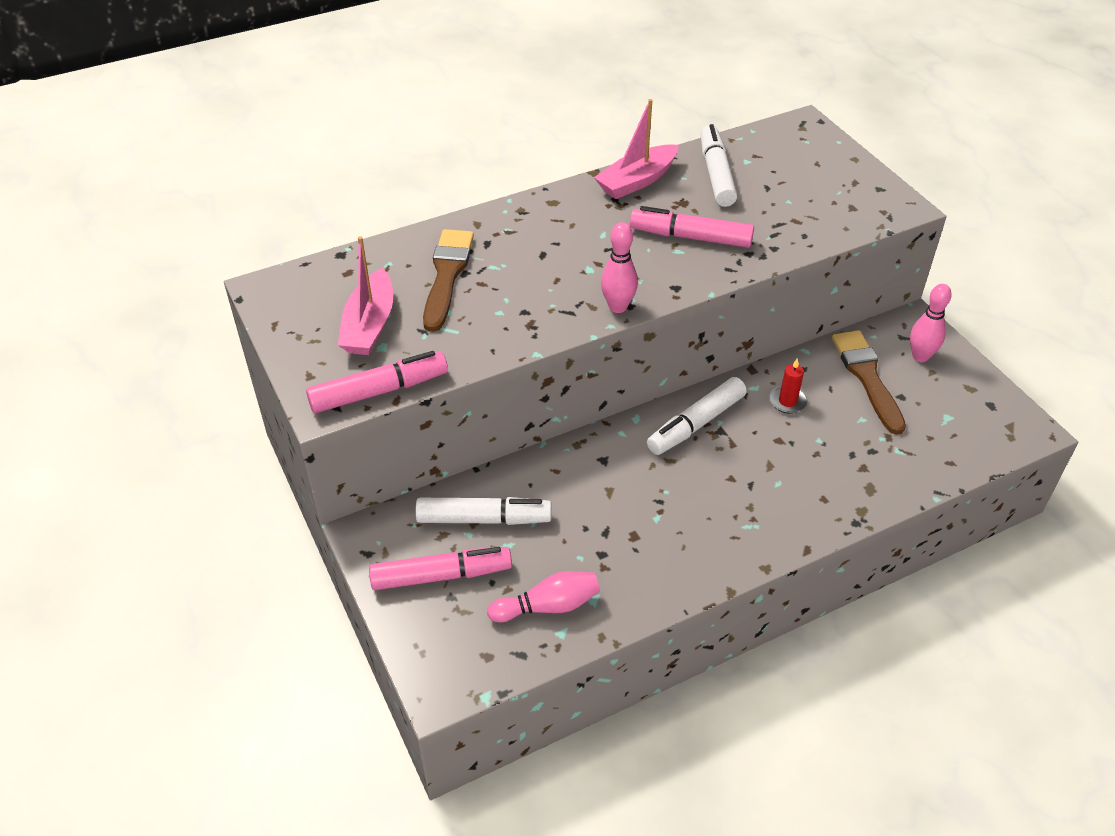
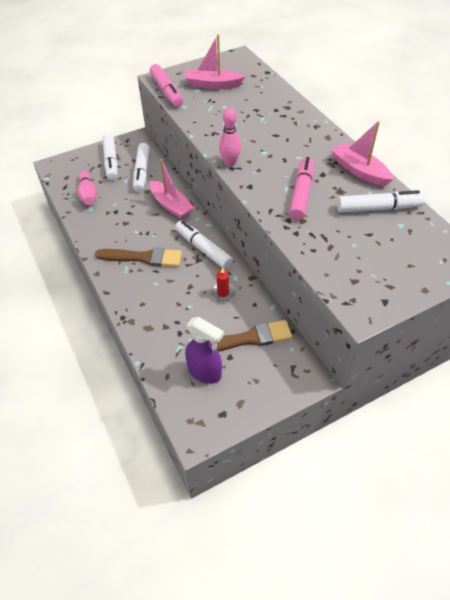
camera: 90 degrees right, 5 degrees up
pink marker [369,547,512,590] -> white marker [102,133,118,180]
brown brush [423,229,474,332] -> brown brush moved to [95,247,182,267]
pink bowling pin [910,284,952,362] -> none
none -> pink boat [149,159,194,219]
none -> purple spray bottle [185,317,224,384]

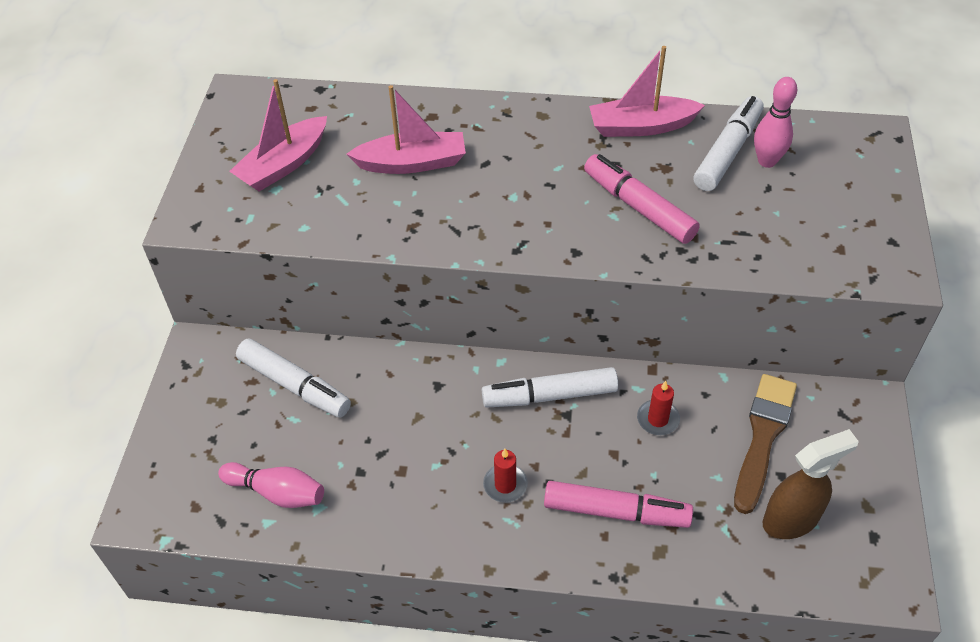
camera: 55 degrees left, 0 degrees up
brown brush [95,247,182,267] -> red candle [483,449,528,503]
white marker [102,133,118,180] -> none
pink boat [149,159,194,219] -> pink boat moved to [347,85,466,174]
pink marker [150,64,183,107] -> pink marker moved to [544,481,693,528]
purple spray bottle [185,317,224,384] -> brown spray bottle [763,429,859,539]
pink bowling pin [219,107,241,167] -> pink bowling pin moved to [754,77,797,168]

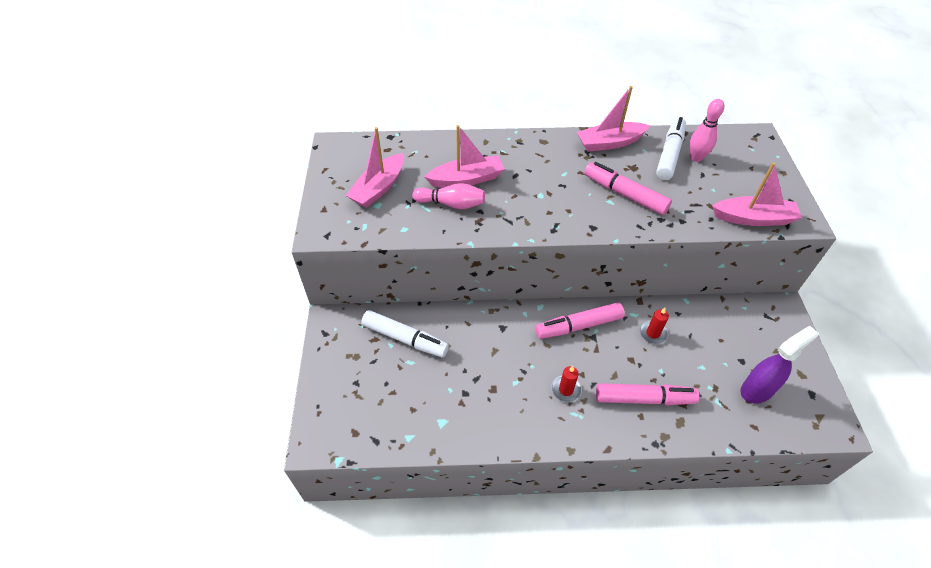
camera: 10 degrees left, 0 degrees up
pink bowling pin [218,462,324,508] -> pink bowling pin moved to [412,183,485,209]
white marker [482,367,618,407] -> pink marker [535,302,625,339]
brown brush [734,374,797,514] -> none
brown spray bottle [763,429,859,539] -> purple spray bottle [740,325,818,403]
none -> pink boat [712,163,802,226]

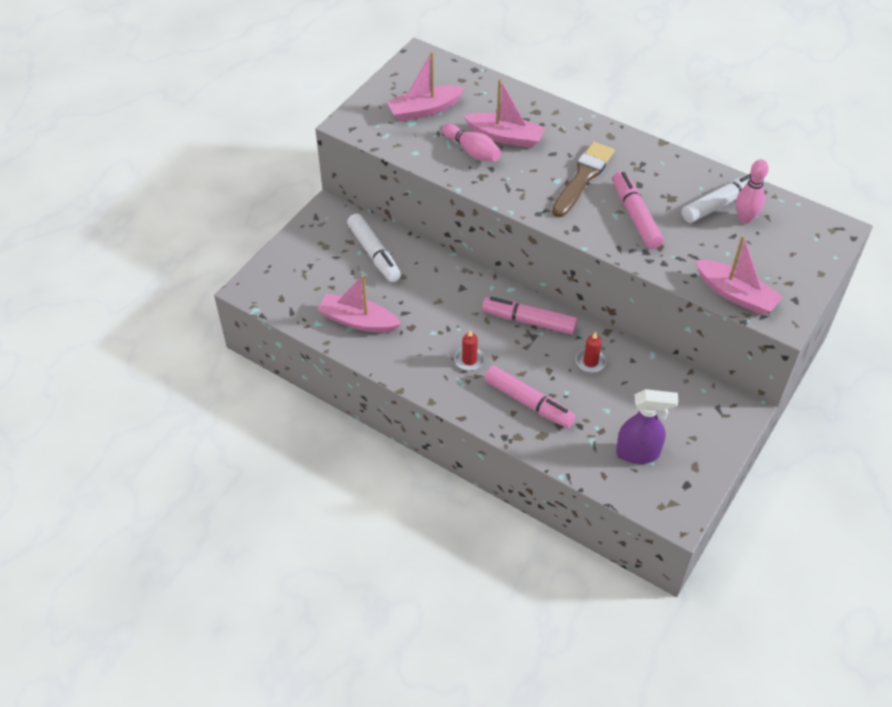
camera: 35 degrees right, 0 degrees up
pink boat [577,86,651,152] -> pink boat moved to [318,274,401,333]
none -> brown brush [552,142,614,217]

